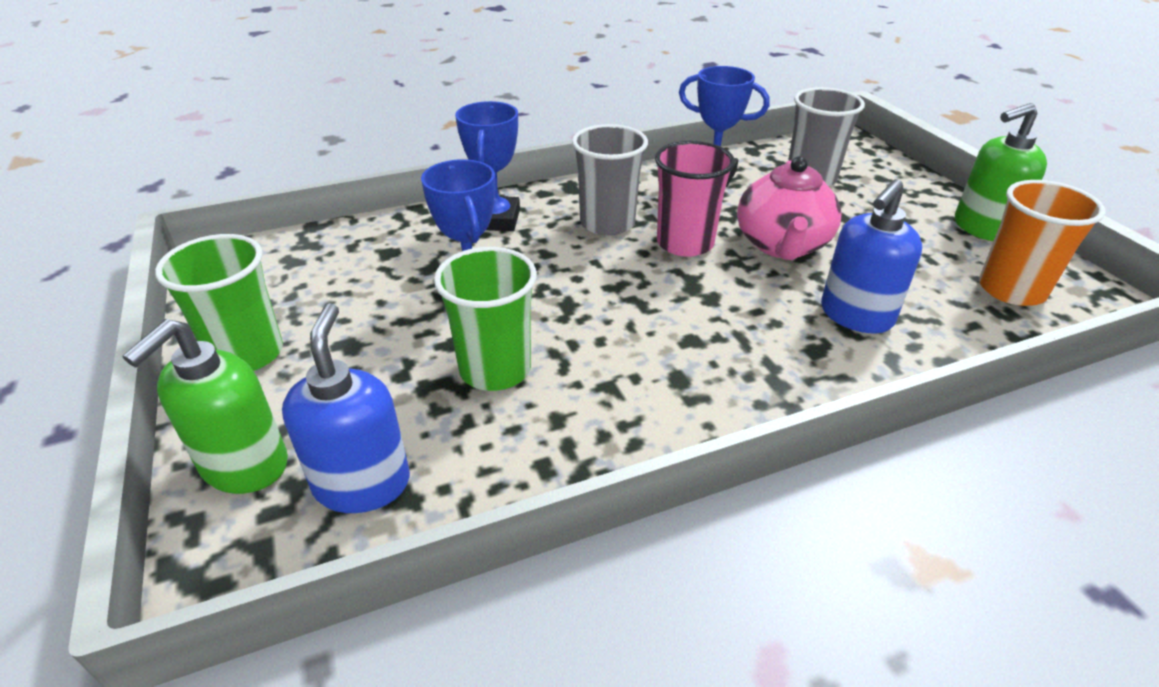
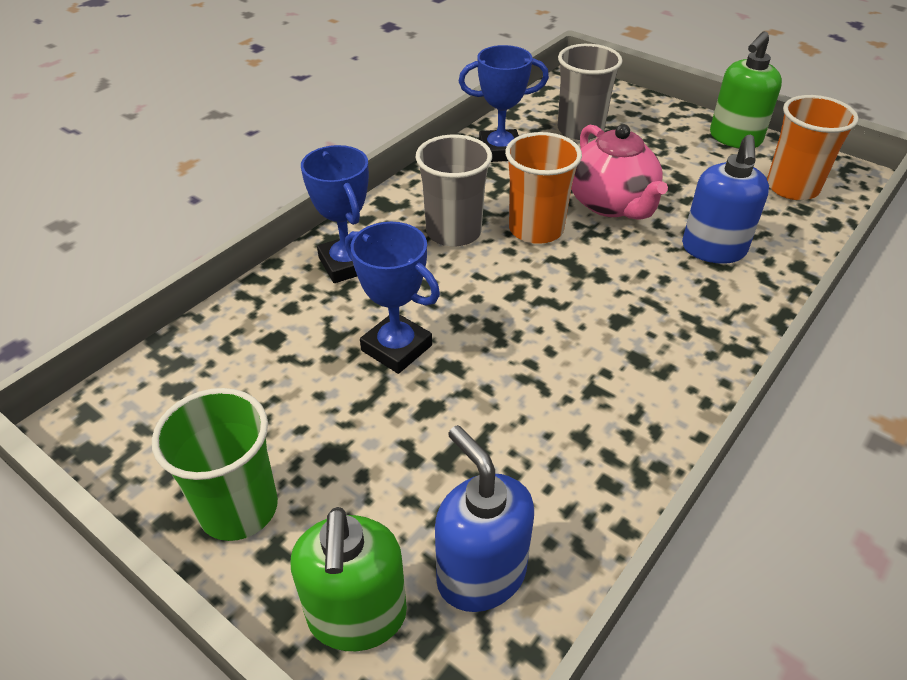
camera: 30 degrees left, 5 degrees up
green cup [434,247,537,391] -> none
pink cup [655,141,735,257] -> orange cup [505,132,582,244]

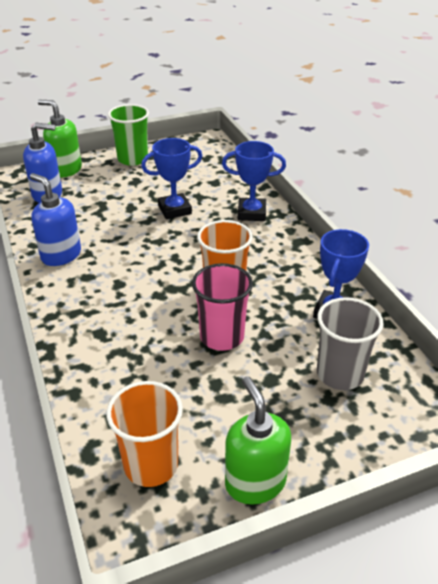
camera: 120 degrees right, 5 degrees down
grey cup [416,135,492,246] -> none
pink teapot [571,124,668,220] -> pink cup [192,263,253,351]
blue soap dispenser [682,135,769,264] -> blue soap dispenser moved to [30,173,81,266]

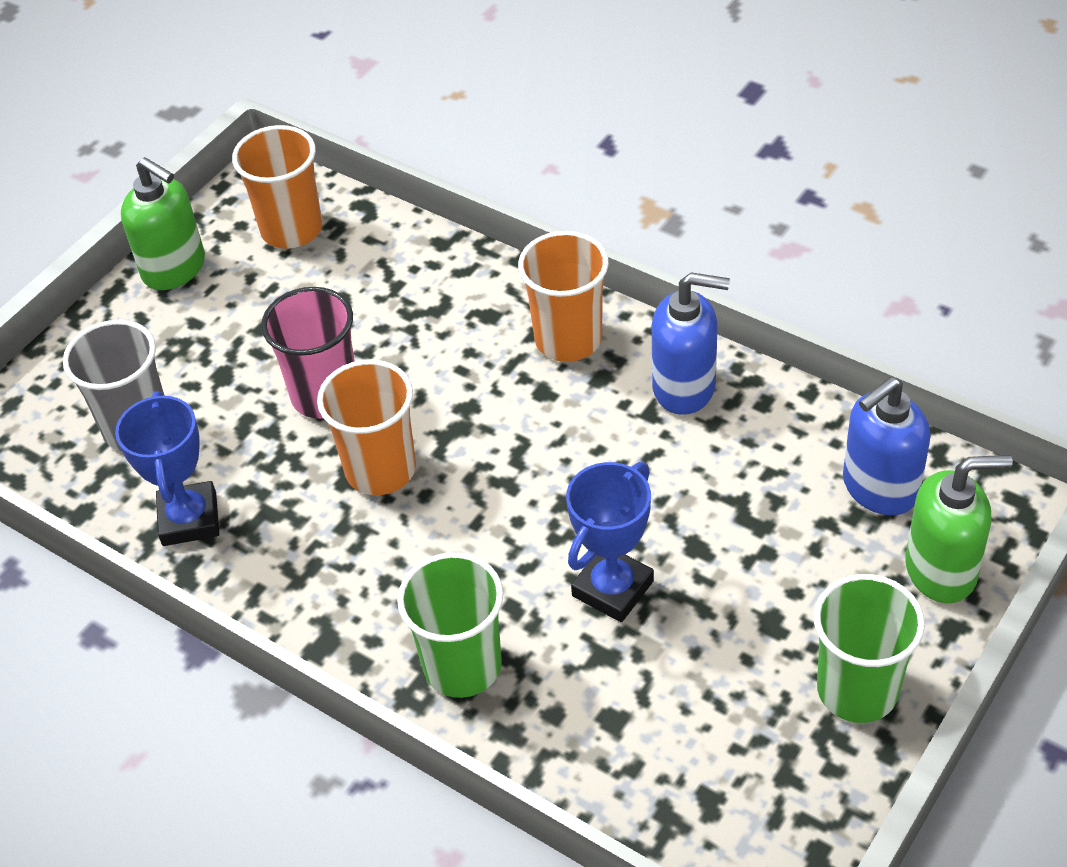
camera: 150 degrees right, 10 degrees up
blue trophy [222,141,286,221] -> green cup [397,552,503,698]
none -> orange cup [518,231,609,362]

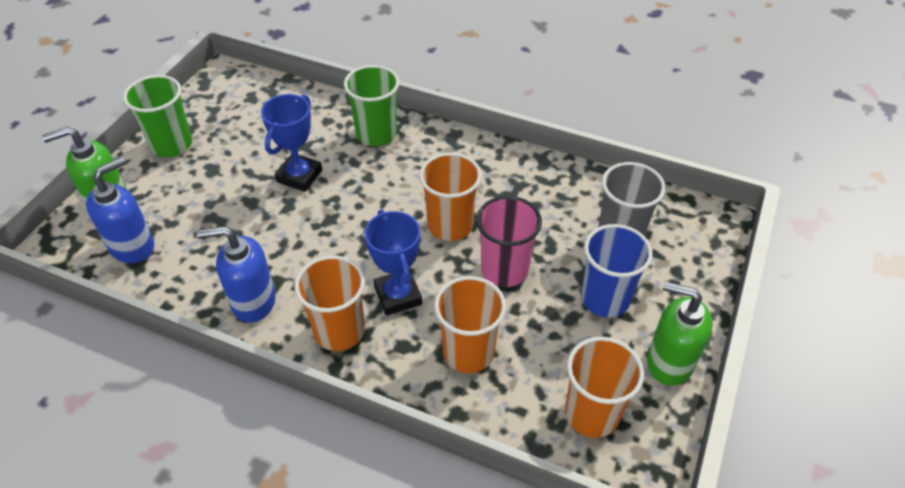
camera: 165 degrees right, 0 degrees up
blue trophy [115,391,219,546] -> blue trophy moved to [364,209,422,316]
none -> orange cup [434,276,506,373]
none -> blue cup [581,224,653,318]

